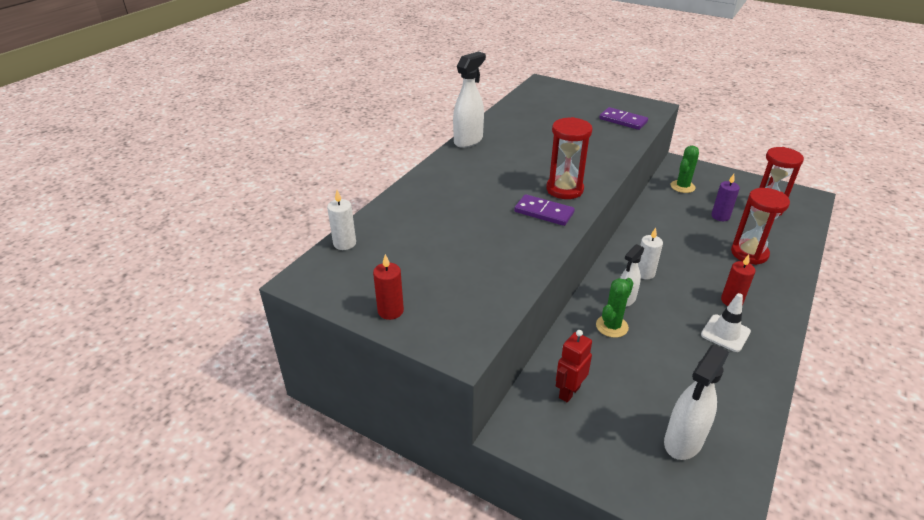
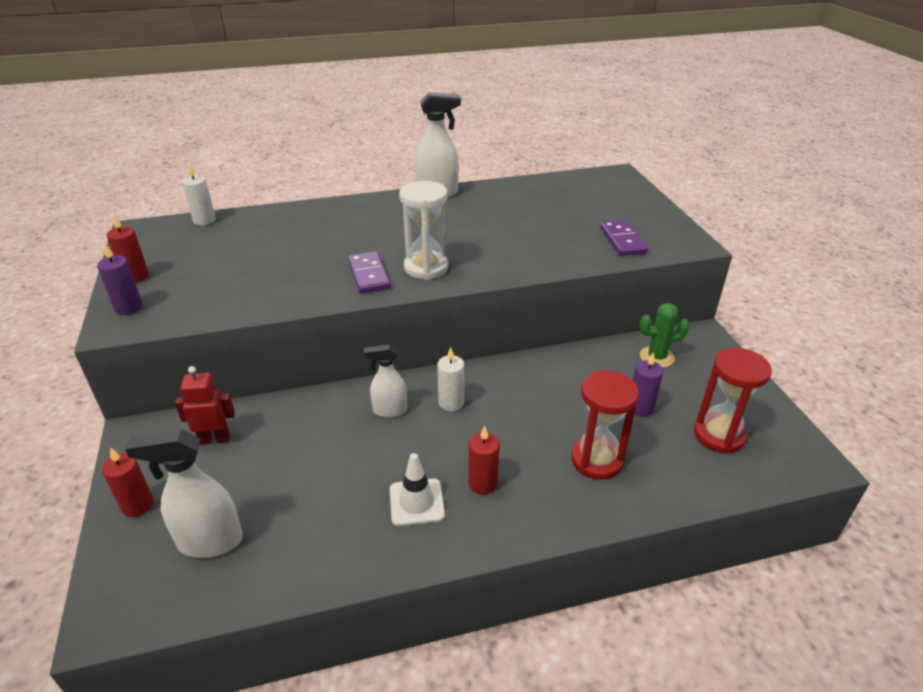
camera: 45 degrees right, 0 degrees up
red hourglass [546,117,592,199] -> white hourglass [399,181,448,280]
green cactus [596,278,633,338] -> none
none -> purple candle [97,243,143,315]
none -> red candle [102,447,153,517]

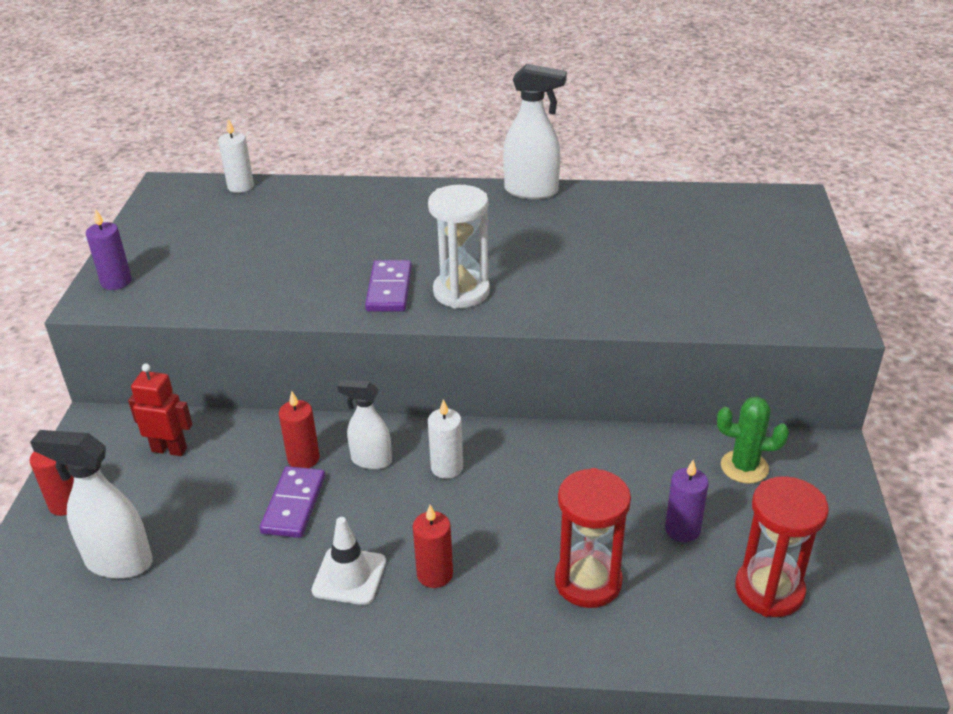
camera: 20 degrees right, 0 degrees up
red candle [107,215,149,282] -> red candle moved to [279,391,320,468]
purple domino [600,220,648,256] -> purple domino moved to [260,466,325,538]

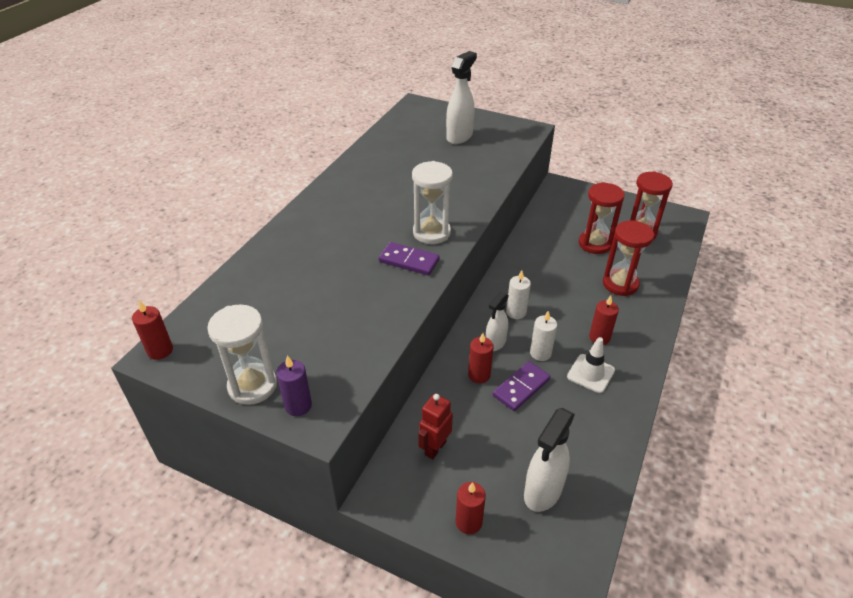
camera: 70 degrees left, 5 degrees up
white candle [218,119,254,193] -> white candle moved to [530,311,557,361]
purple domino [260,466,325,538] -> purple domino turned 75 degrees counterclockwise [493,361,551,411]
white spray bottle [503,64,567,199] -> white spray bottle moved to [446,51,477,144]
purple candle [665,460,708,542] -> red hourglass [579,182,625,254]
green cactus [717,397,789,484] -> none
none -> red candle [132,300,173,360]
none -> white hourglass [207,304,277,405]

